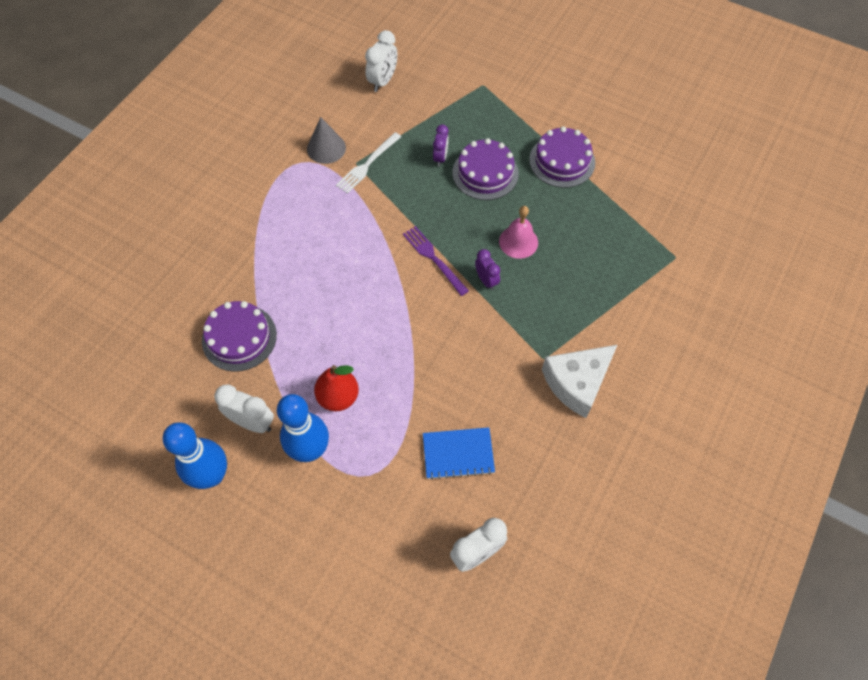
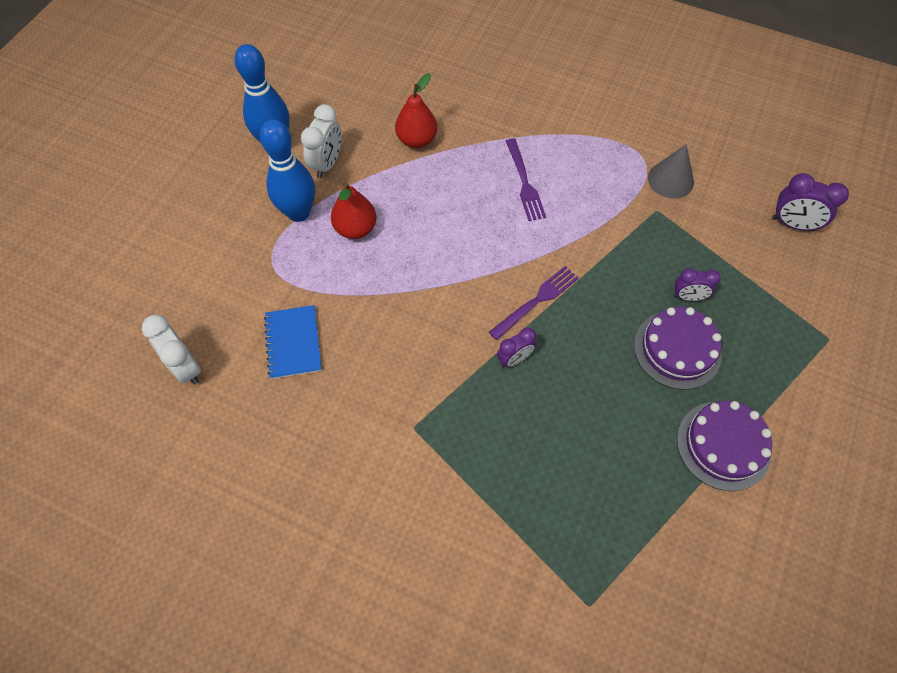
camera: 85 degrees right, 0 degrees up
purple cake [202,301,277,372] -> red pear [395,73,437,148]
white fork [336,132,401,194] -> none
white clock [365,30,397,92] -> purple clock [772,173,849,231]
pink bell [499,206,538,259] -> none
white cheese [542,345,617,418] -> none
none -> purple fork [506,138,546,221]

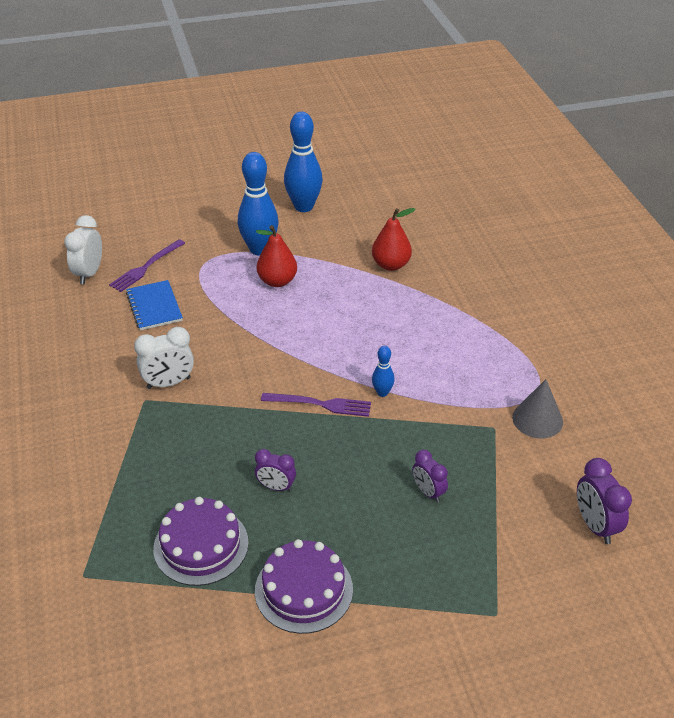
camera: 50 degrees right, 20 degrees down
blue notebook [264,305,322,379] -> blue notebook turned 60 degrees counterclockwise [126,280,183,330]
white clock [301,104,341,178] -> white clock moved to [134,327,194,389]
purple clock [497,327,536,367] -> purple clock moved to [255,449,296,491]
purple fork [506,138,546,221] -> purple fork moved to [109,239,185,292]
purple cake [634,307,722,390] -> purple cake moved to [154,497,249,586]
none -> blue bowling pin [372,346,395,397]

